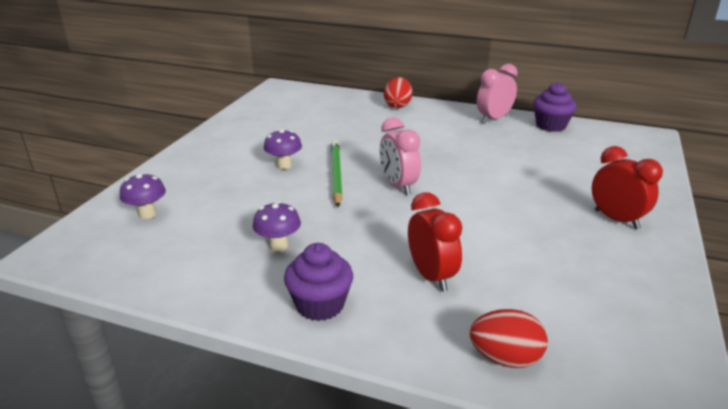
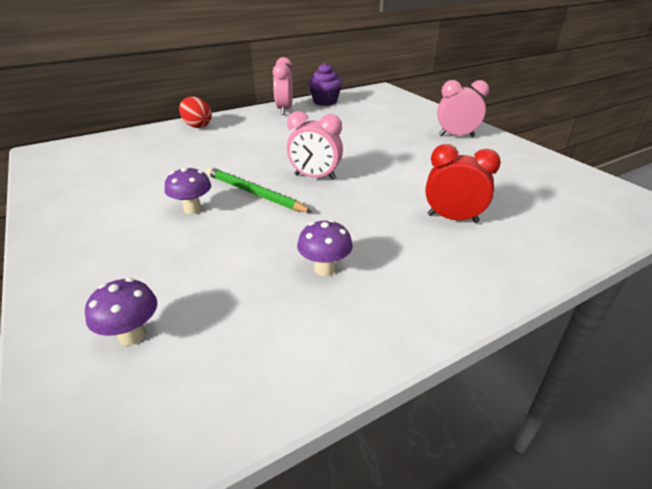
camera: 50 degrees left, 5 degrees up
purple cupcake [284,243,353,321] -> none
red egg [470,309,548,368] -> none
red clock [592,146,663,229] -> pink clock [437,80,489,137]

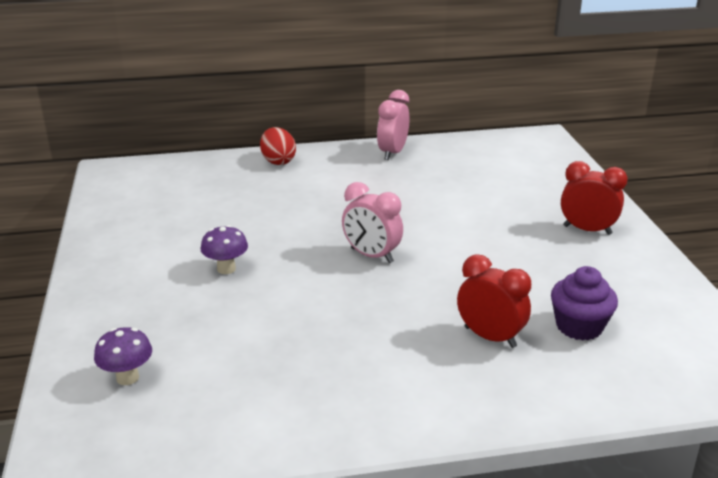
camera: 20 degrees right, 5 degrees down
green pencil [206,167,313,213] -> none
purple mushroom [297,220,353,276] -> none
purple cupcake [308,63,342,106] -> purple cupcake moved to [551,266,618,341]
pink clock [437,80,489,137] -> red clock [561,161,628,235]

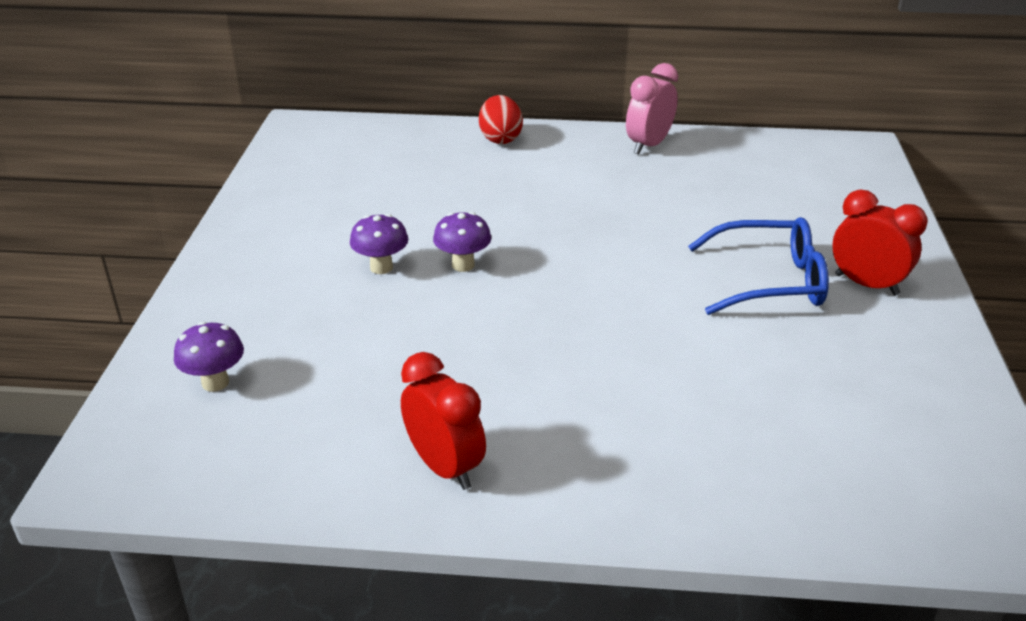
camera: 15 degrees right, 5 degrees up
pink clock [342,182,403,263] -> none
red clock [457,254,531,348] -> red clock moved to [401,352,486,490]
purple cupcake [551,266,618,341] -> none
none -> purple mushroom [433,212,491,272]
none -> blue glasses [688,217,829,315]

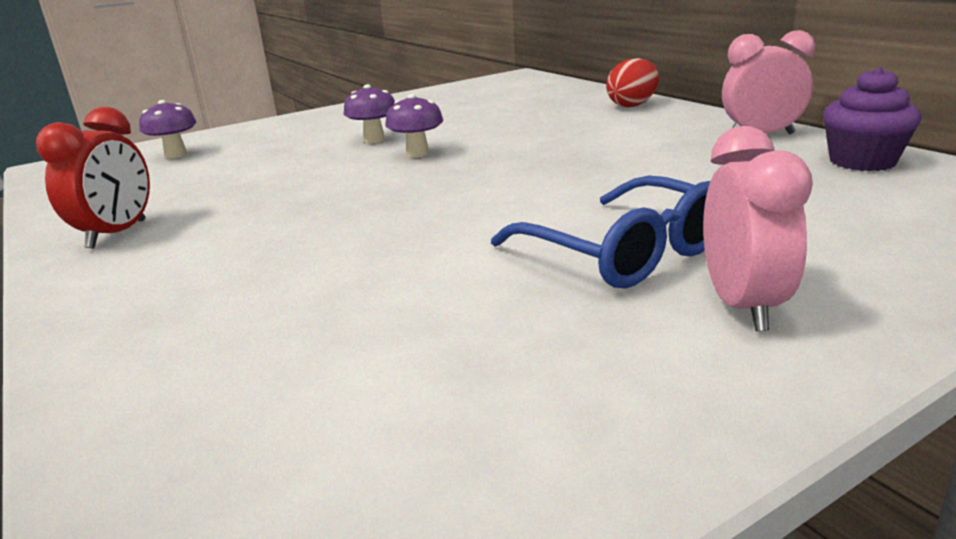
camera: 55 degrees right, 10 degrees down
red clock [832,190,928,296] -> pink clock [703,126,813,331]
none -> purple cupcake [823,67,922,171]

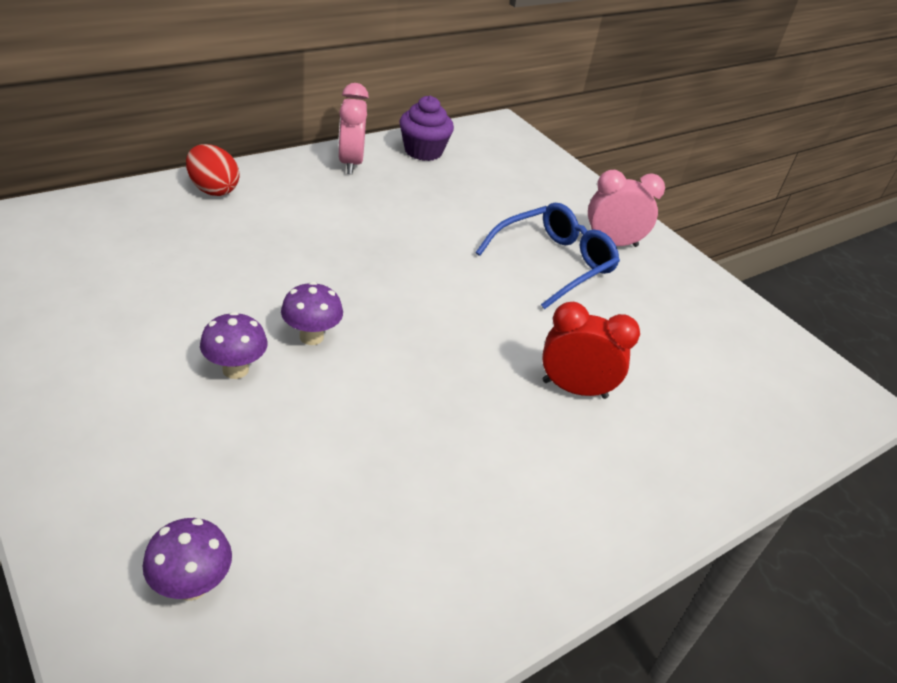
camera: 100 degrees left, 15 degrees up
red clock [36,107,150,249] -> red clock moved to [542,302,640,399]

